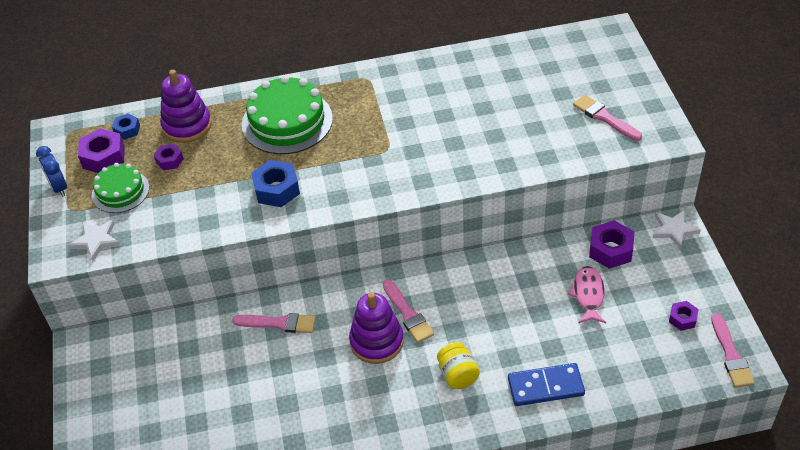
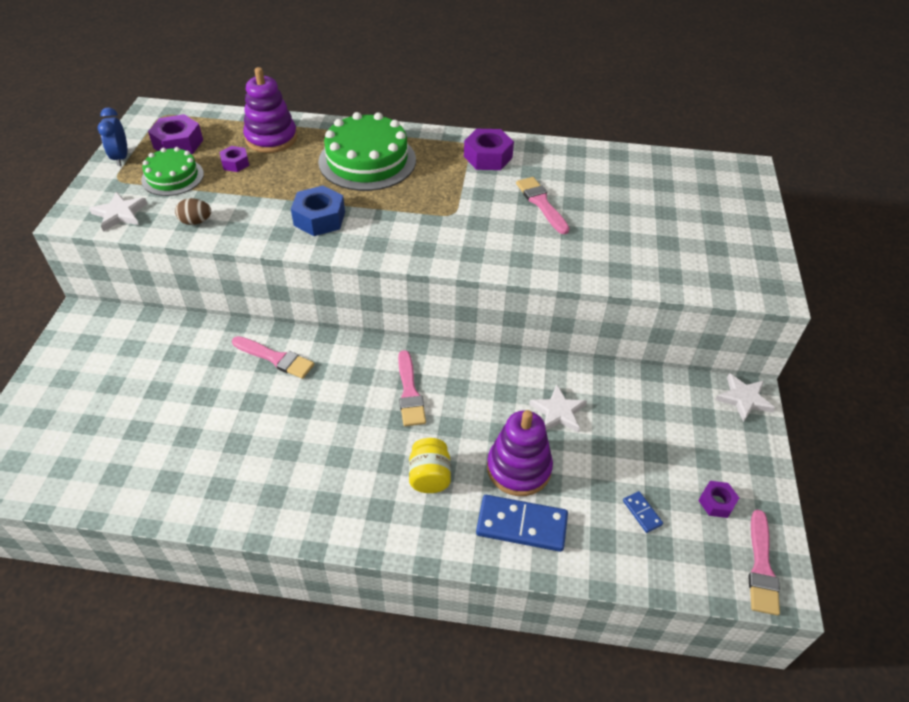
camera: 15 degrees right, 0 degrees up
blue nut [112,113,140,140] -> none
purple stacking toy [349,292,404,364] -> purple stacking toy moved to [487,410,553,496]
pink fish [567,266,606,323] -> none
pink brush [573,95,642,141] -> pink brush moved to [516,177,569,234]
purple nut [589,220,634,269] -> purple nut moved to [464,129,514,170]
none -> brown egg [175,198,211,225]
none -> white star [529,384,587,432]
none -> blue domino [623,491,663,533]

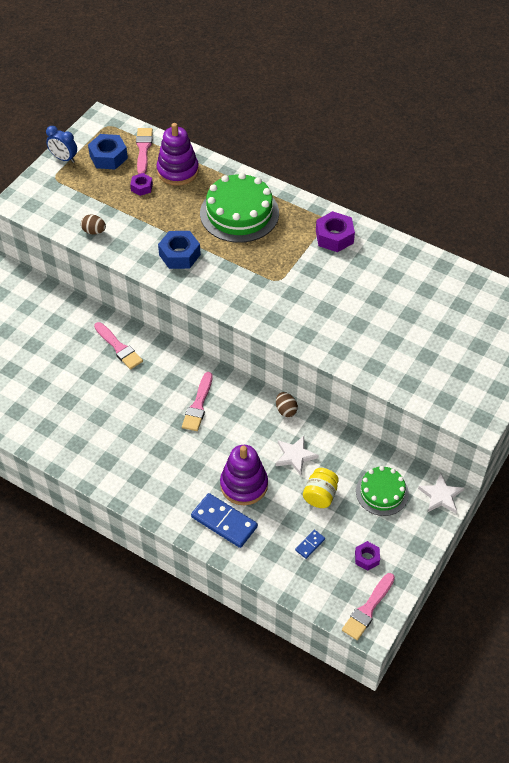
camera: 25 degrees right, 5 degrees up
white star [89,192,148,232] -> none
blue clock [98,107,127,166] -> blue clock turned 75 degrees counterclockwise [46,126,77,163]
green cake [141,147,204,196] -> green cake moved to [356,466,409,516]
purple nut [148,114,203,154] -> blue nut [88,134,128,170]
yellow jar [409,438,451,493] -> yellow jar moved to [303,468,339,508]
pink brush [516,177,569,234] -> pink brush moved to [136,128,153,174]
blue domino [623,491,663,533] -> blue domino turned 45 degrees clockwise [295,530,325,559]
none -> brown egg [276,392,298,417]

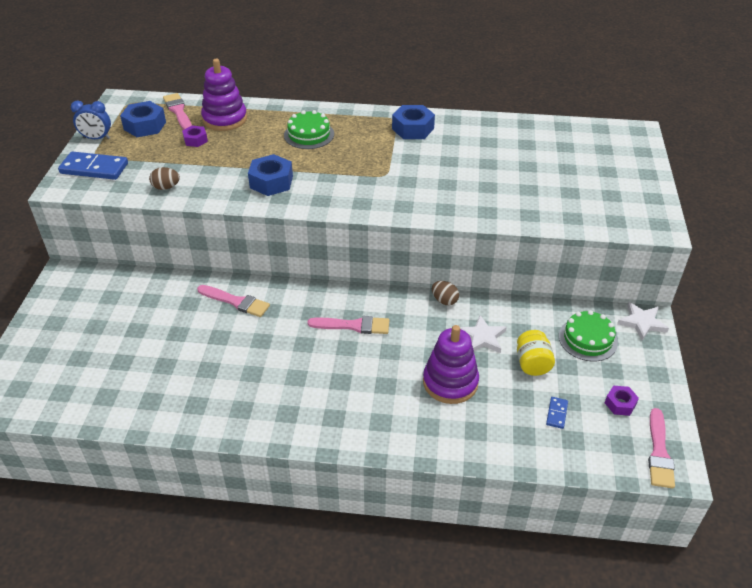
camera: 25 degrees left, 10 degrees down
pink brush [182,372,213,431] -> pink brush turned 75 degrees counterclockwise [307,316,389,334]
blue domino [191,493,258,548] -> blue domino moved to [58,151,128,180]
green cake [200,173,279,243] -> green cake [284,110,334,149], size x0.60
purple nut [316,211,355,252] -> blue nut [392,105,435,139]

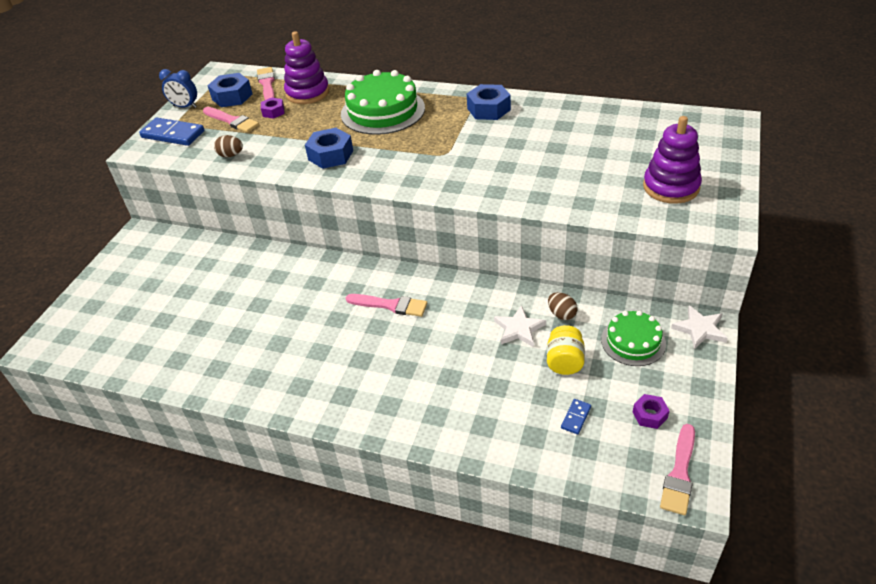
camera: 15 degrees right, 0 degrees up
pink brush [197,285,270,317] -> pink brush moved to [203,107,259,133]
green cake [284,110,334,149] -> green cake [341,70,425,135], size x1.67
purple stacking toy [423,325,479,404] -> purple stacking toy moved to [643,116,702,204]
brown egg [432,281,459,305] -> brown egg moved to [548,292,577,320]

